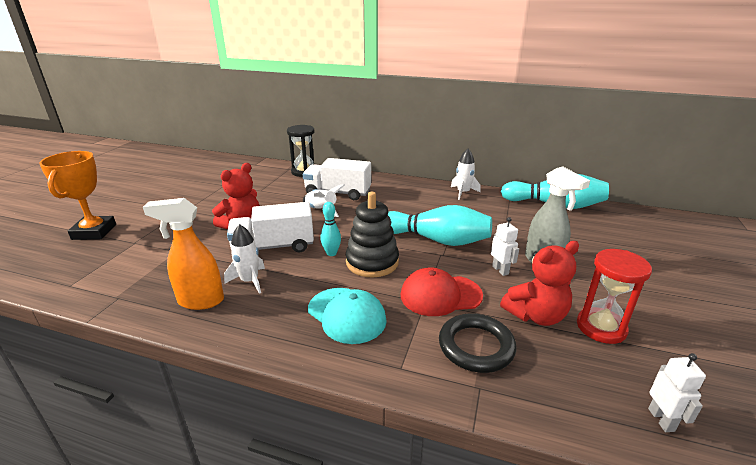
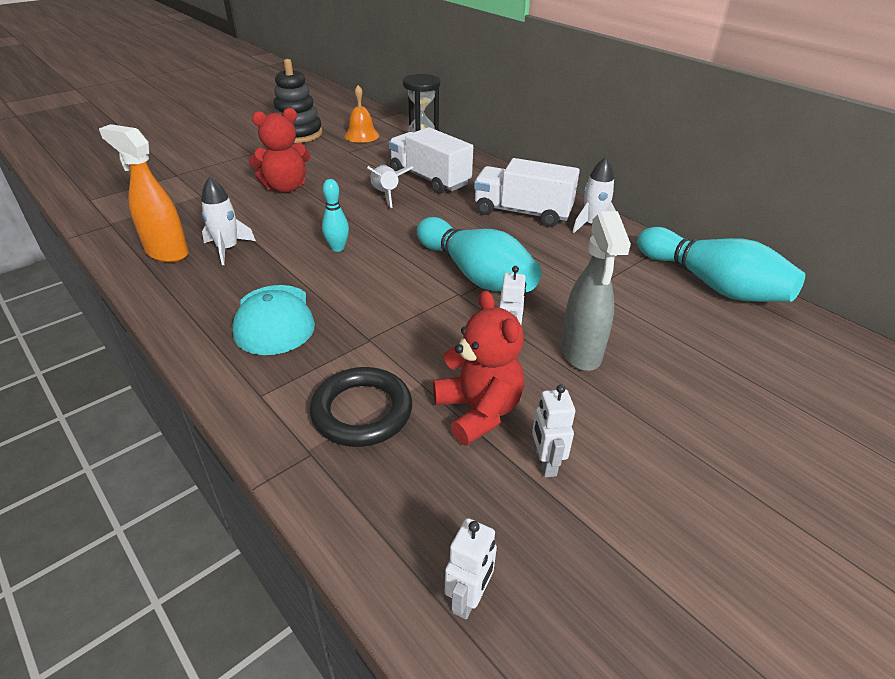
camera: 30 degrees right, 10 degrees up
orange trophy [39,151,116,240] -> none
white truck [227,202,314,252] -> white truck moved to [474,158,580,227]
black stacking toy [346,192,399,277] -> black stacking toy moved to [273,59,322,143]
red cap [401,267,483,316] -> none
red teddy bear [500,241,579,326] -> red teddy bear turned 120 degrees counterclockwise [433,290,524,446]
red hourglass [577,249,652,344] -> white robot [532,384,575,478]
none -> orange bell [344,85,379,143]

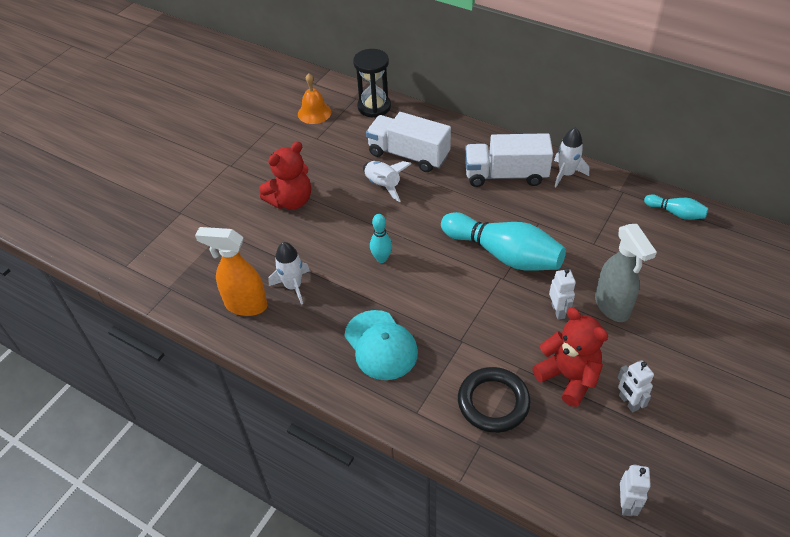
camera: 15 degrees left, 10 degrees up
black stacking toy [273,59,322,143] -> none
turquoise bowling pin [637,227,805,302] -> turquoise bowling pin [644,194,708,220], size x0.48

